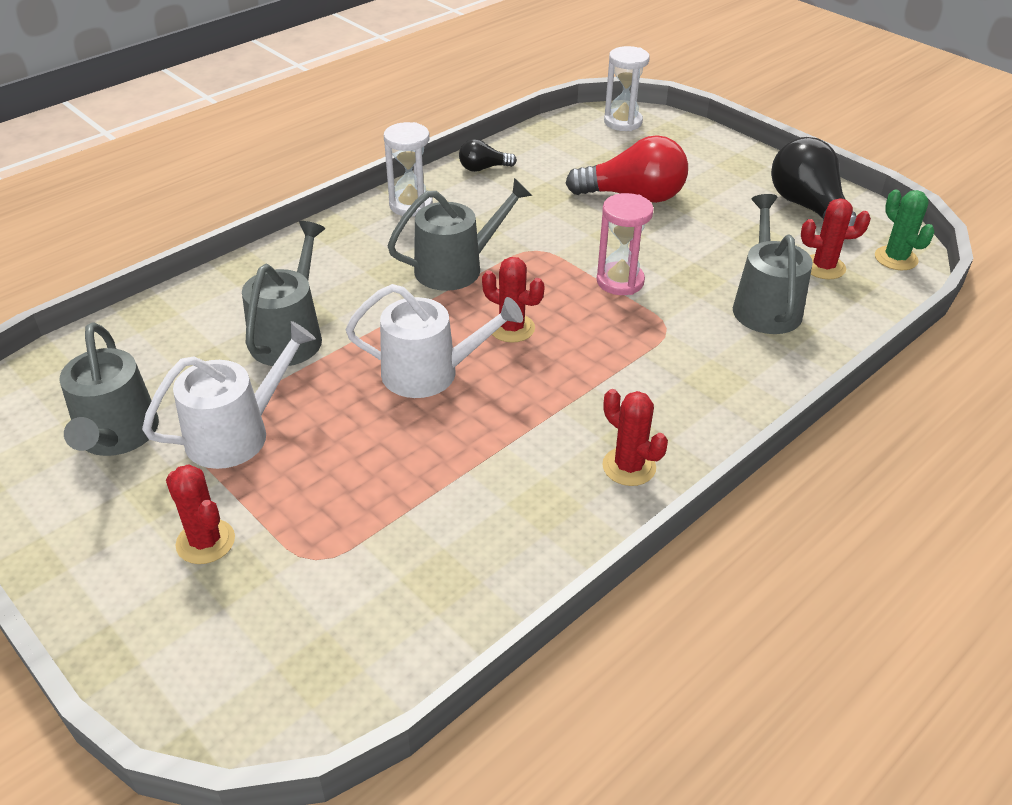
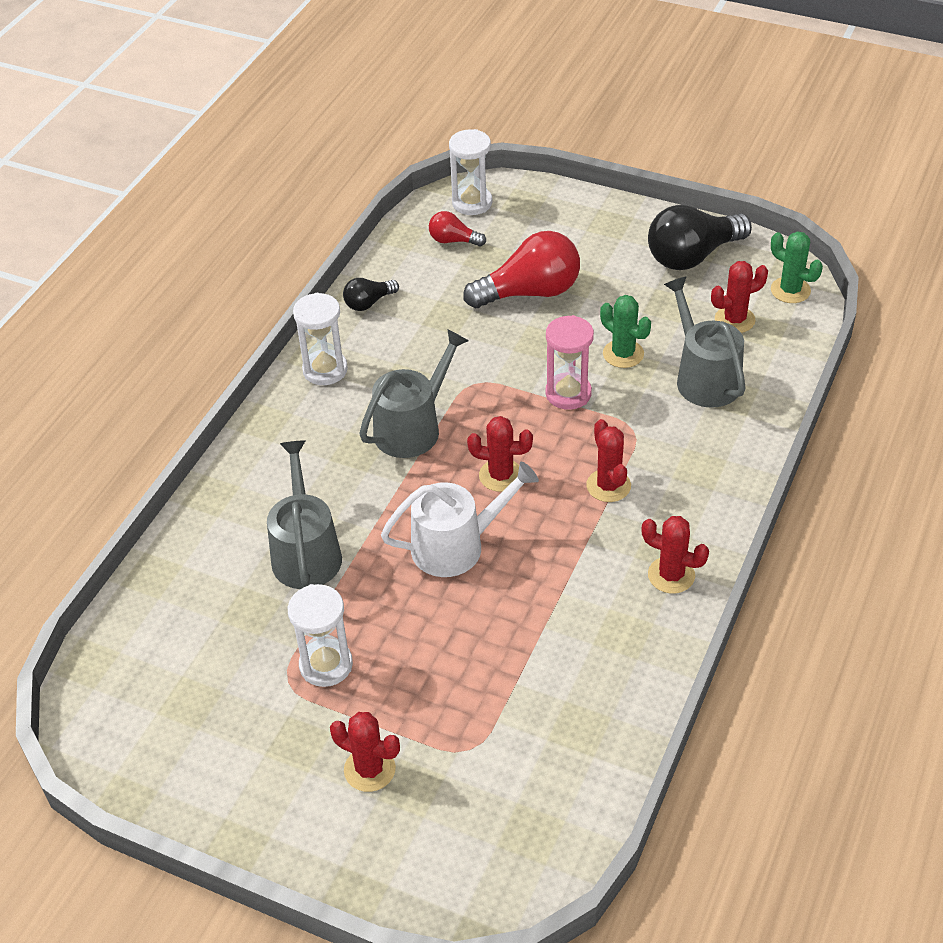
camera: 20 degrees left, 5 degrees up
grey watering can [60,322,159,456] -> none
white watering can [142,321,316,469] -> white hourglass [288,584,353,687]
black light bulb [771,137,857,226] -> black light bulb turned 75 degrees counterclockwise [648,205,752,270]
none -> red light bulb [429,211,486,246]
none -> red cactus [586,419,631,502]
none -> green cactus [600,295,651,368]

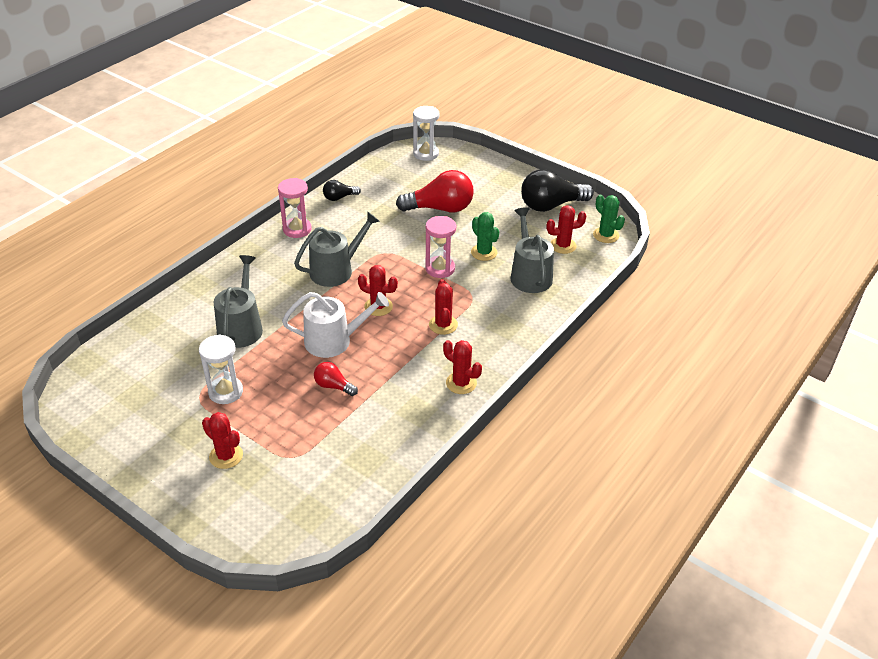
camera: 10 degrees right, 5 degrees down
white hourglass [293,293,348,385] -> pink hourglass [278,178,312,238]
red light bulb [429,211,486,246] -> red light bulb moved to [314,362,358,396]

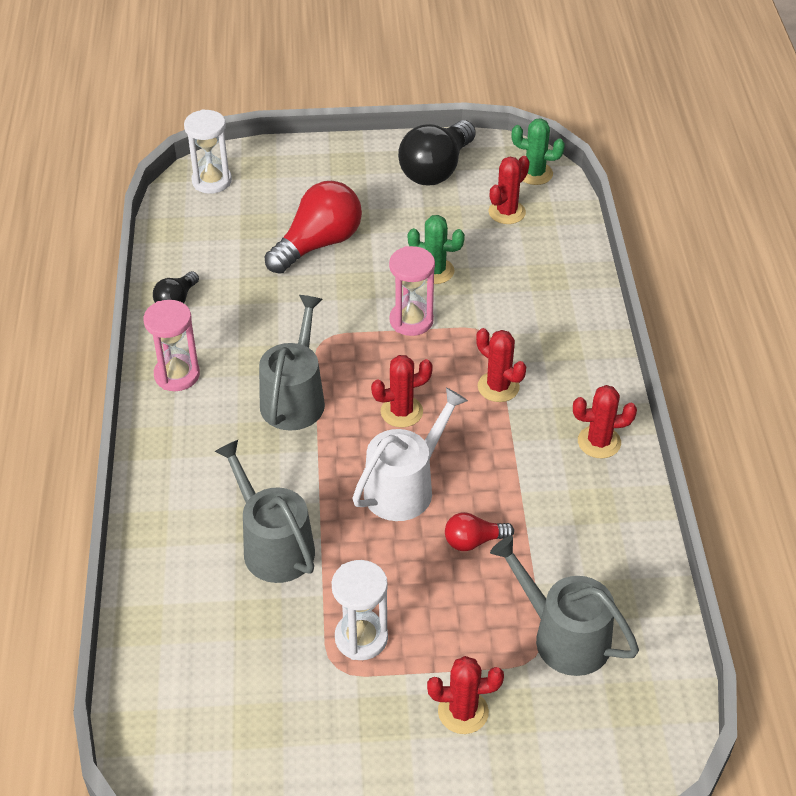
camera: 40 degrees left, 5 degrees up
grey watering can [510,207,554,293] -> grey watering can moved to [490,536,639,676]

